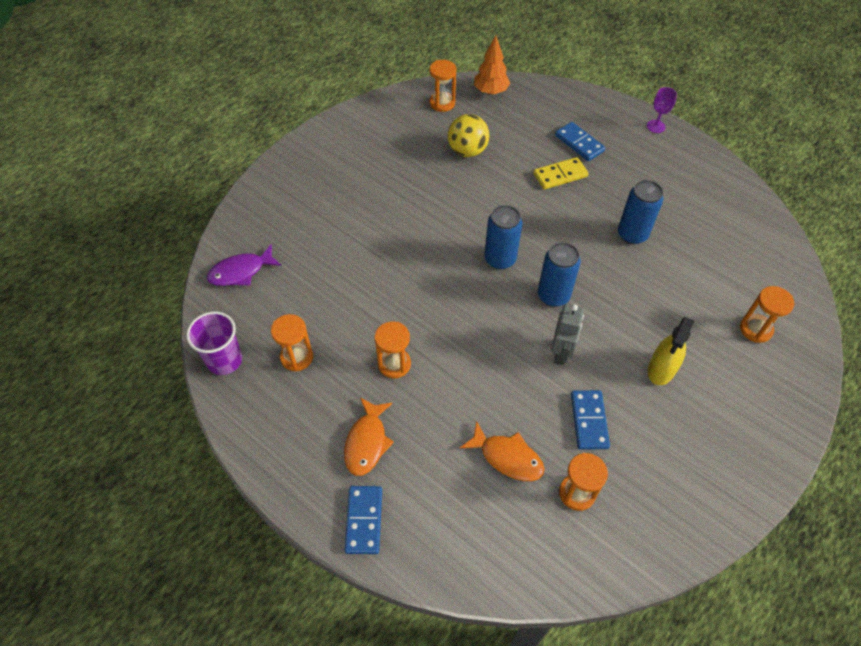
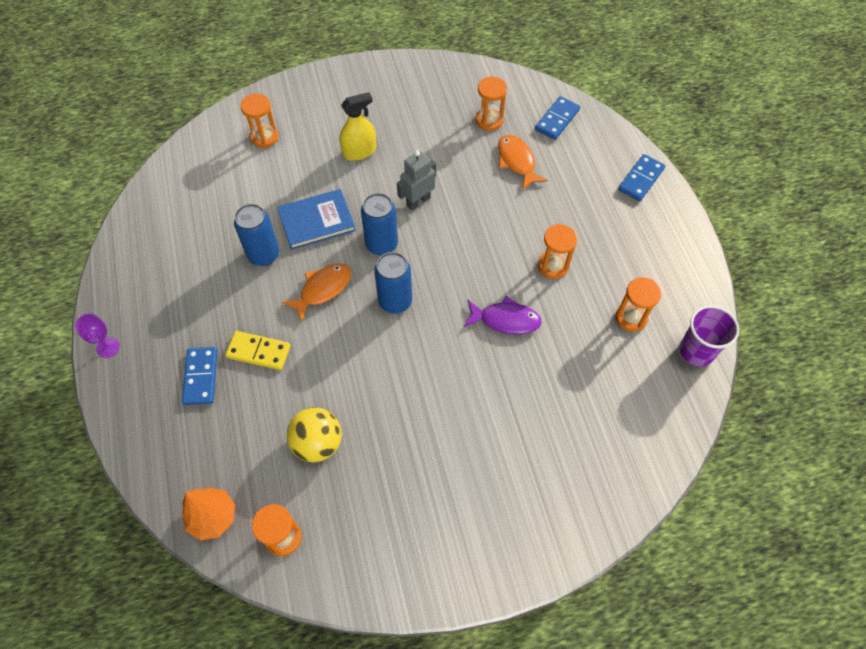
camera: 145 degrees left, 5 degrees up
purple fish [207,245,282,286] -> purple fish moved to [464,296,542,335]
orange fish [344,397,394,476] -> orange fish moved to [282,263,351,322]
blue domino [571,390,610,450] -> blue domino moved to [535,96,580,140]
none -> blue book [277,189,356,250]

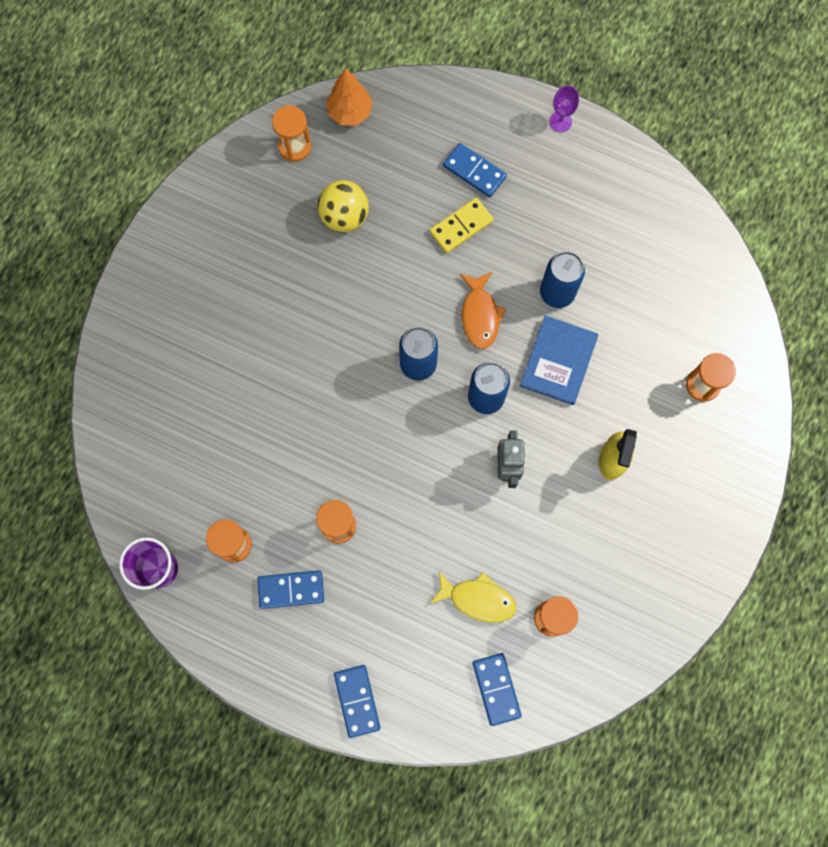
camera: 130 degrees right, 15 degrees up
purple fish [464,296,542,335] -> none
orange fish [498,135,548,190] -> yellow fish [430,571,517,623]
none -> blue domino [258,570,324,609]

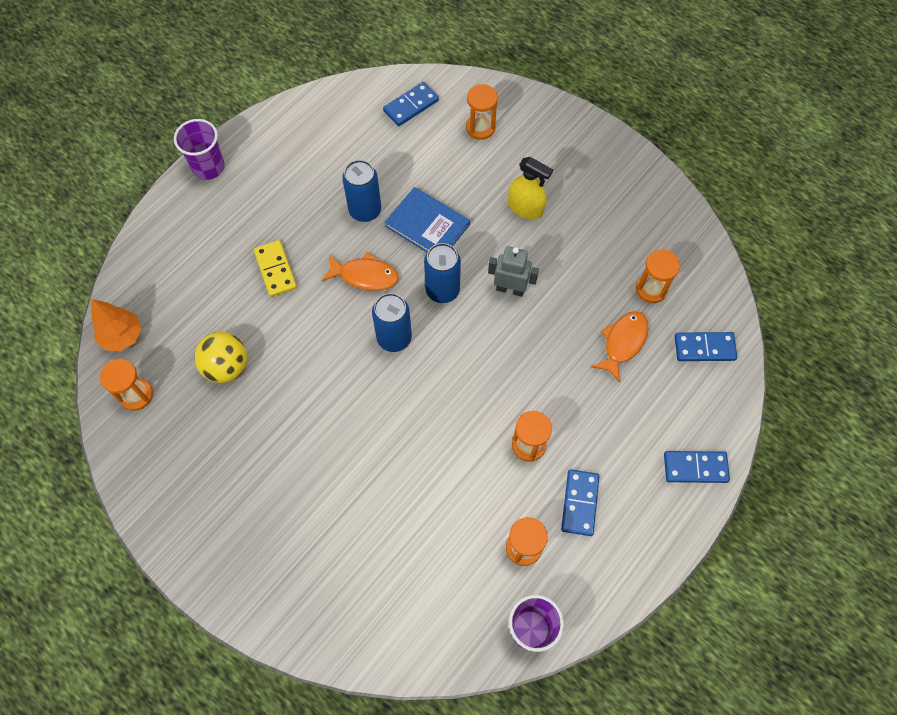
camera: 75 degrees left, 10 degrees down
yellow fish [430,571,517,623] -> orange fish [592,311,649,382]
blue domino [443,143,507,197] -> blue domino moved to [383,82,439,126]
purple goblet [549,86,579,132] -> purple cup [174,119,225,180]

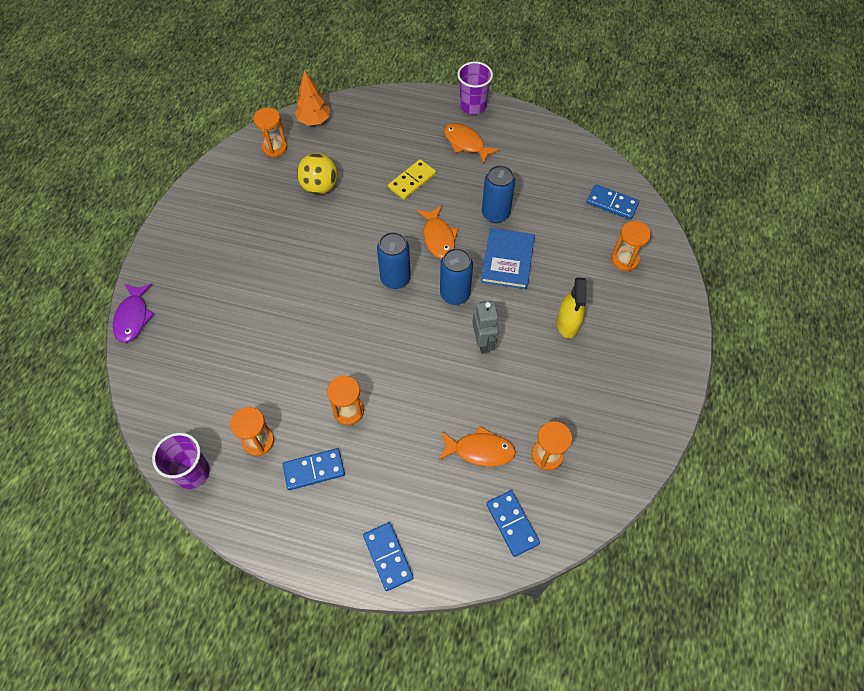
camera: 65 degrees right, 5 degrees down
none -> purple fish [113,284,154,343]
none -> orange fish [444,123,499,164]

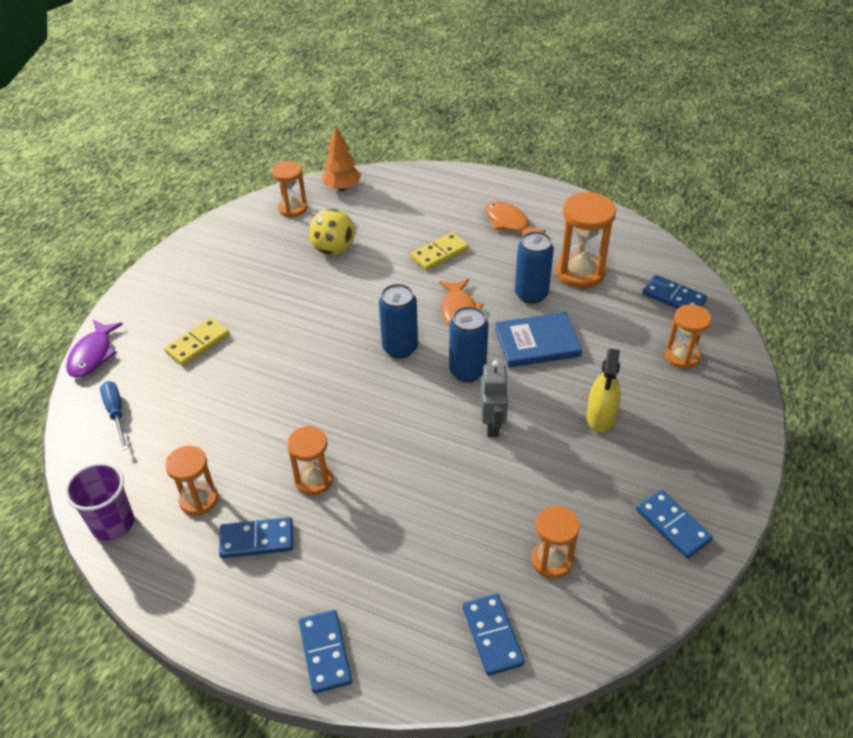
camera: 10 degrees right, 15 degrees down
orange fish [439,426,516,466] -> none
purple cup [457,62,493,115] -> none
blue book [481,228,535,289] -> blue book turned 60 degrees clockwise [495,312,582,368]
none -> blue screwdriver [100,381,128,450]
none -> yellow domino [164,318,230,366]
none -> orange hourglass [556,191,616,289]
none -> blue domino [636,490,713,558]

